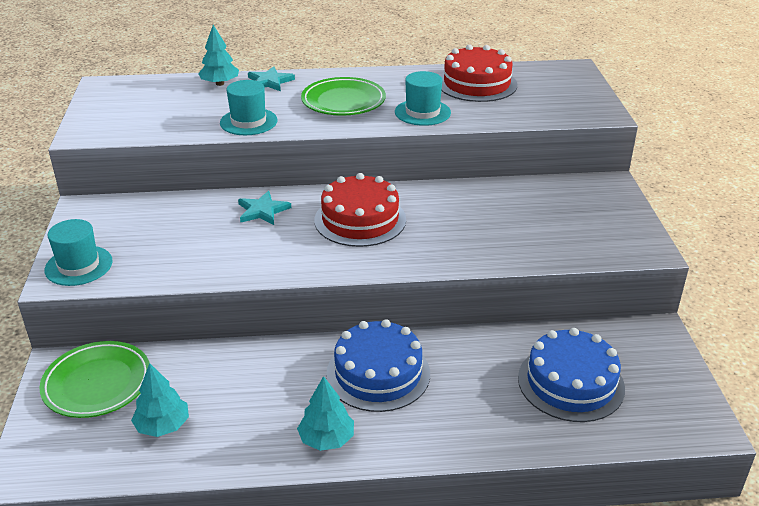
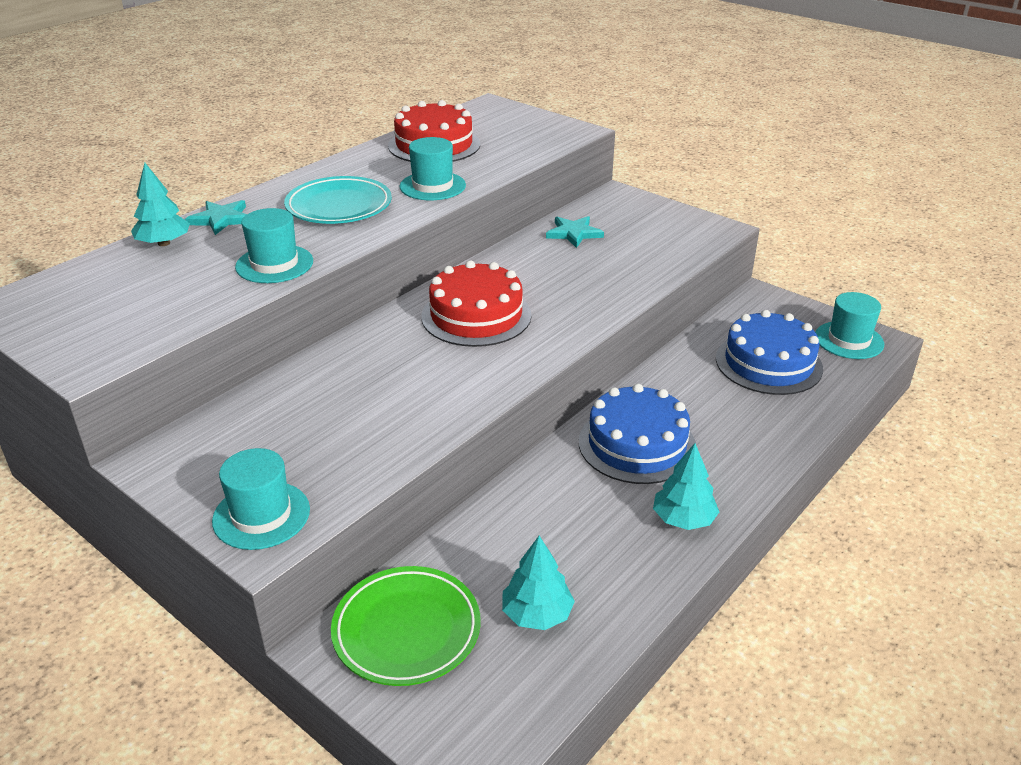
camera: 45 degrees left, 0 degrees up
turquoise star [238,191,291,225] -> turquoise star moved to [546,216,604,248]
green plate [301,77,386,116] -> turquoise plate [284,176,392,224]
none -> turquoise hat [815,292,884,359]

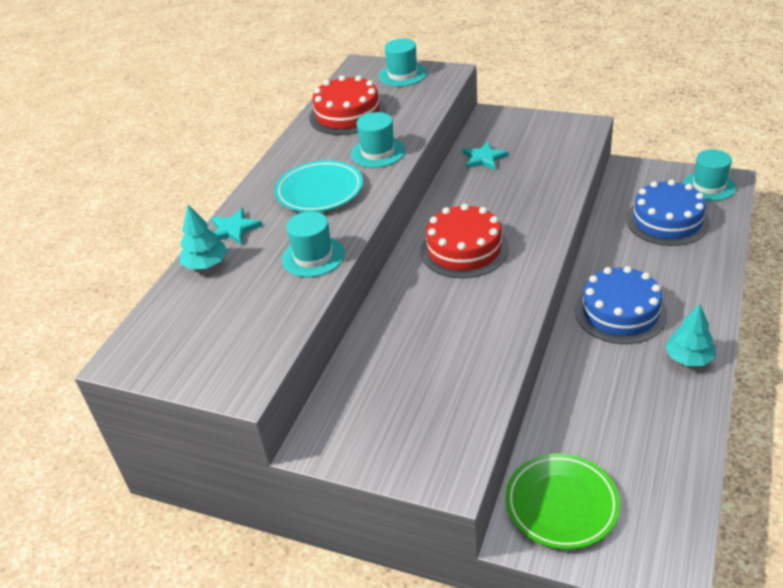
camera: 15 degrees left, 5 degrees up
turquoise hat [212,448,310,550] -> turquoise hat moved to [379,39,427,86]
turquoise tree [502,536,575,630] -> none

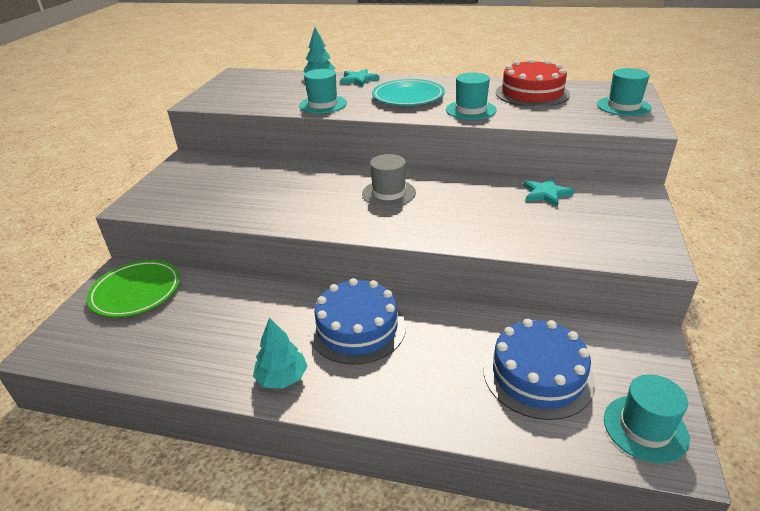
camera: 80 degrees right, 5 degrees down
red cake [420,204,509,278] -> grey hat [362,154,416,207]

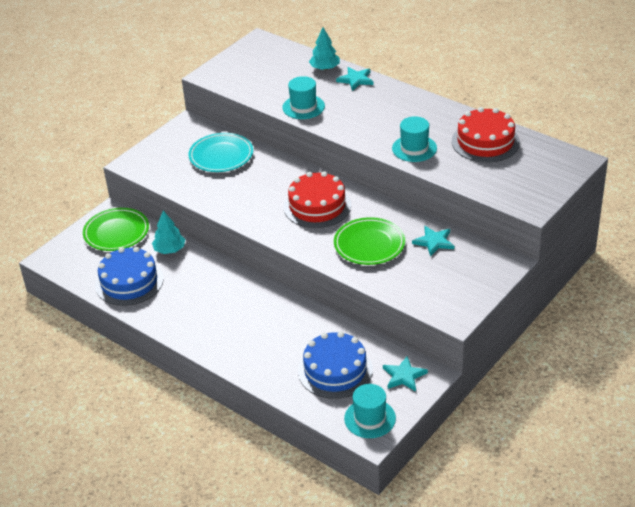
camera: 25 degrees right, 5 degrees up
turquoise tree [253,318,307,389] -> turquoise tree moved to [152,210,185,254]
blue cake [309,278,406,365] -> blue cake moved to [95,247,164,306]
grey hat [362,154,416,207] -> red cake [284,171,351,228]
turquoise plate [372,79,445,106] -> turquoise plate moved to [188,133,253,172]
turquoise hat [597,68,652,116] -> none
none -> green plate [334,217,405,265]
none -> turquoise star [383,356,428,392]

